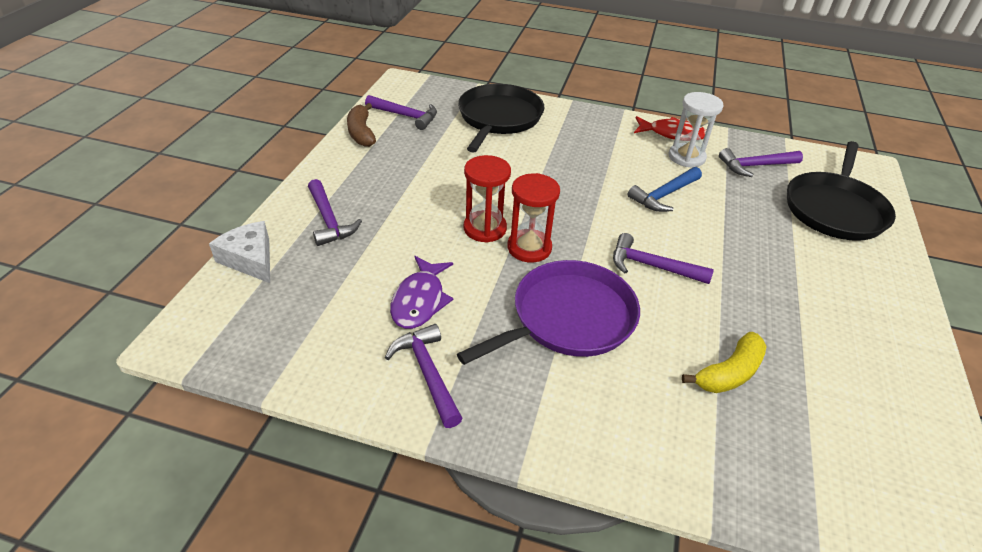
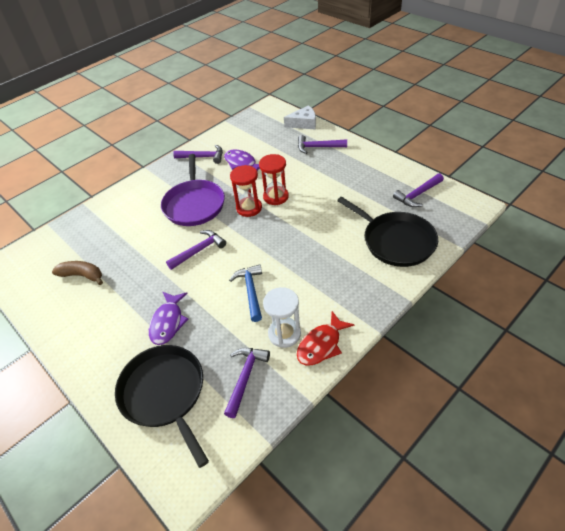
camera: 125 degrees right, 5 degrees up
brown banana [347,103,376,147] -> brown banana moved to [52,261,103,285]
yellow banana [682,332,767,393] -> none
none -> purple fish [149,292,188,345]

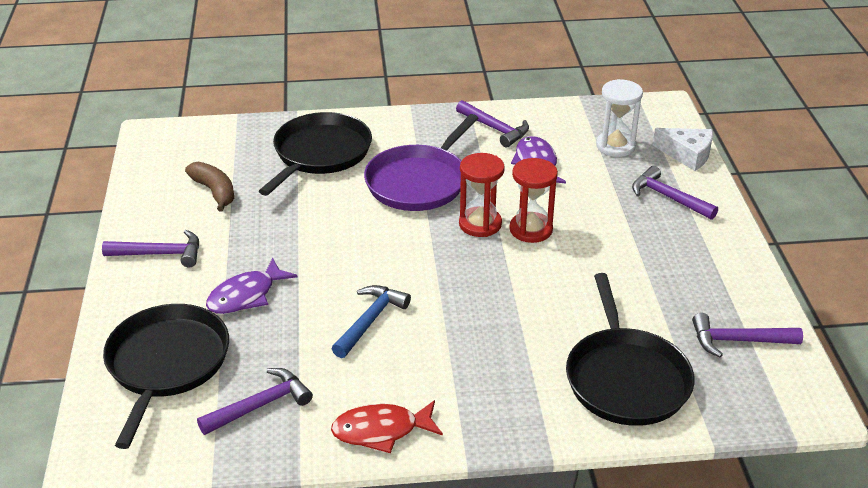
camera: 35 degrees right, 10 degrees down
purple hammer [166,230,226,270] -> purple hammer moved to [102,230,199,268]
white hourglass [263,287,301,348] -> white hourglass moved to [596,79,643,157]
none -> black pan [259,112,372,196]

